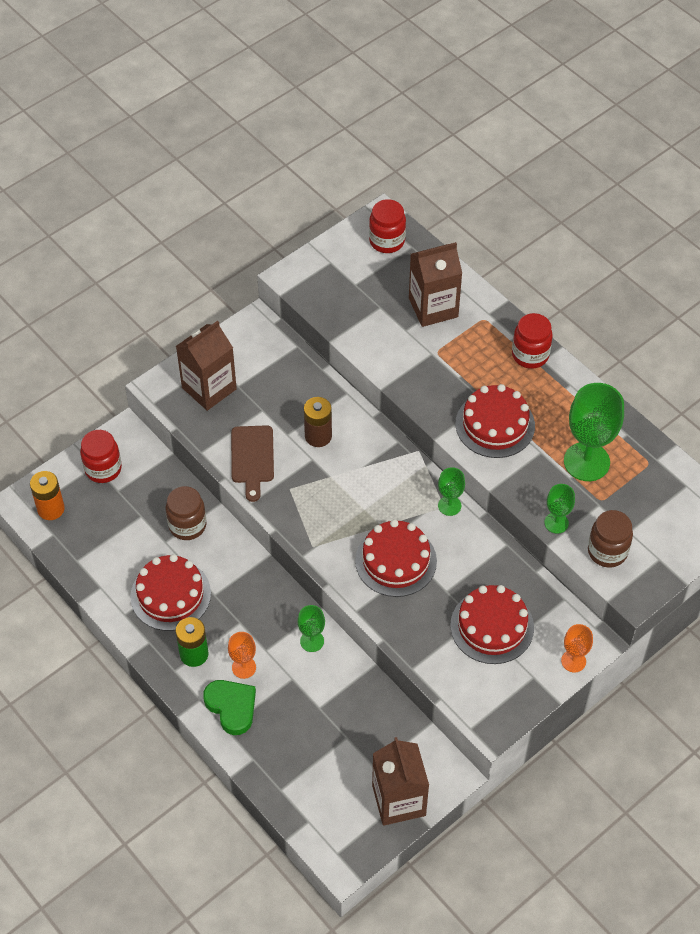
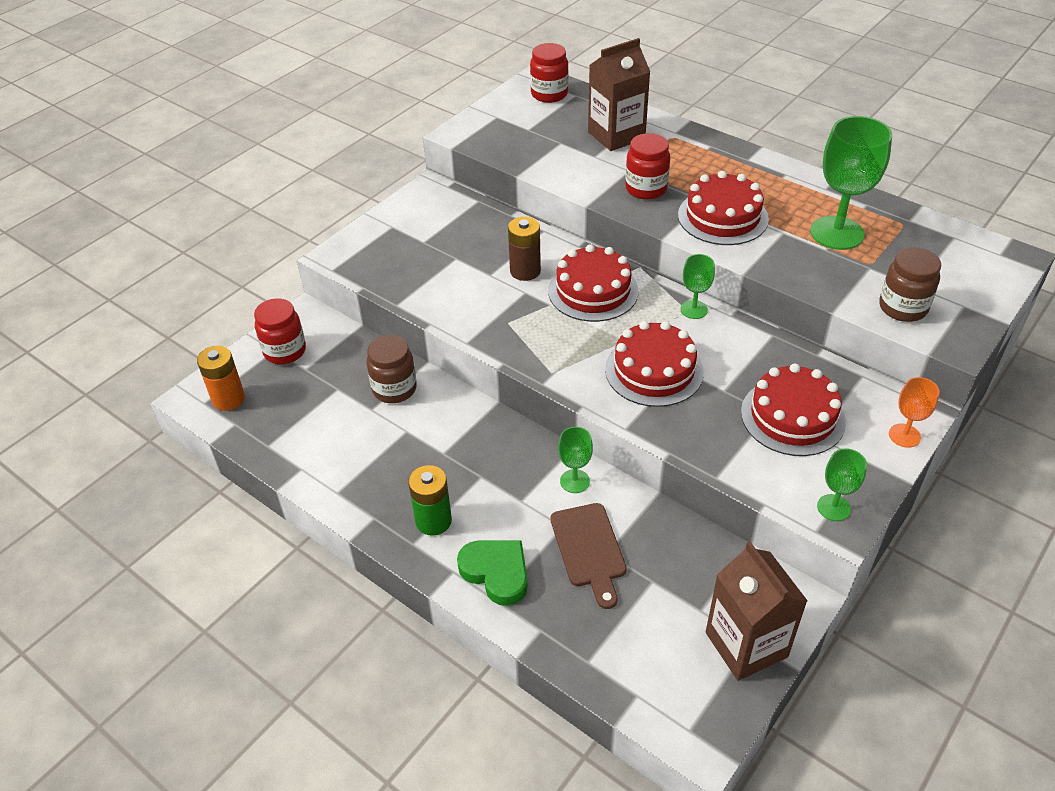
camera: 10 degrees left, 10 degrees down
red cake [130,554,211,631] -> red cake moved to [548,244,639,322]
brown carton [176,321,237,411] -> none
orange goblet [228,632,256,679] -> none
brown cutting board [231,425,274,502] -> brown cutting board moved to [551,503,627,609]
red jar [512,313,553,369] -> red jar moved to [625,133,670,200]
green goblet [544,484,575,534] -> green goblet moved to [817,448,867,521]

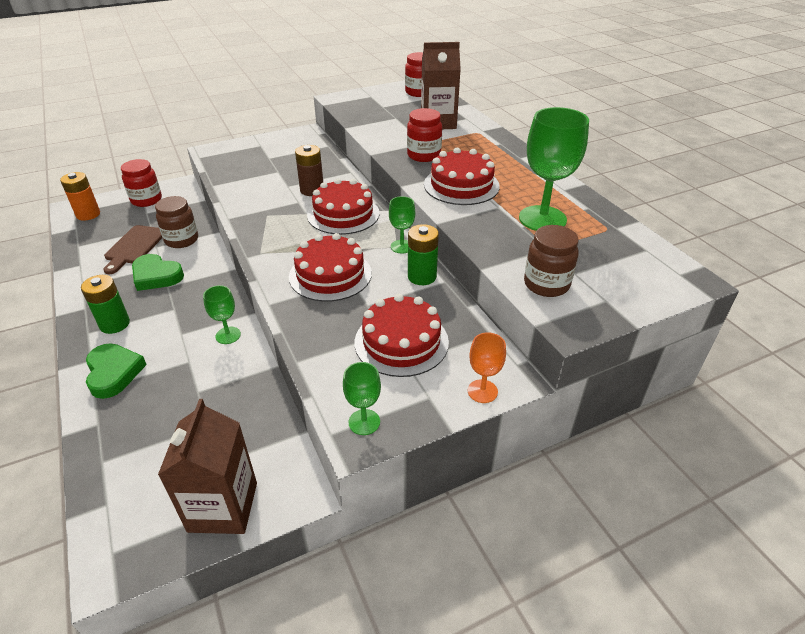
camera: 25 degrees right, 5 degrees down
brown cutting board [551,503,627,609] -> brown cutting board moved to [103,225,162,274]
none -> green heart [132,254,184,291]
none -> green battery [408,224,439,285]

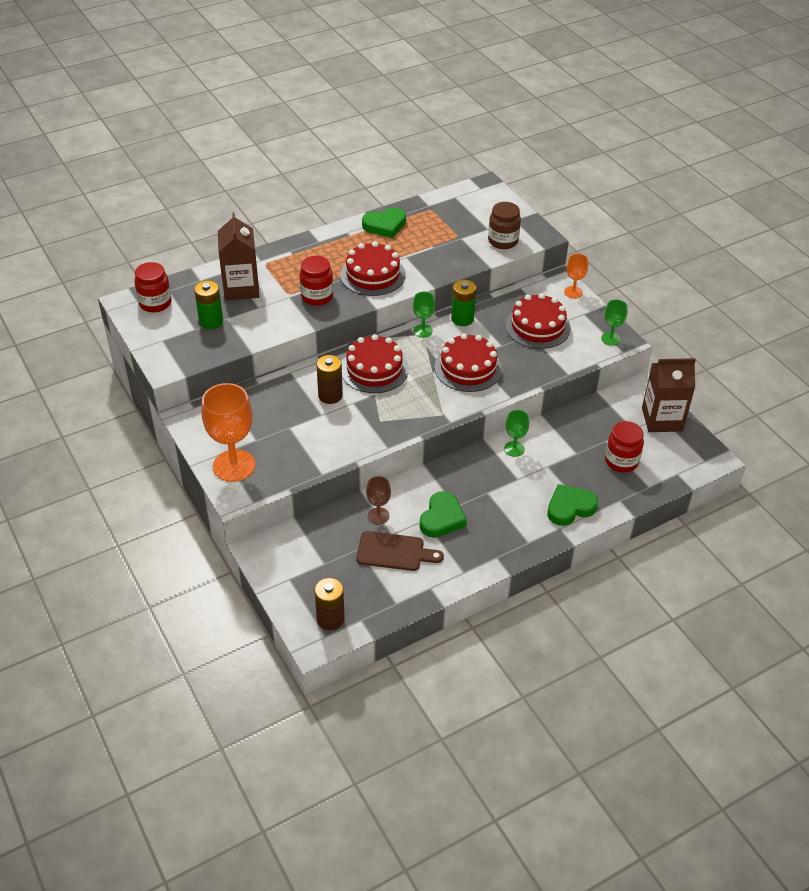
camera: 95 degrees left, 5 degrees up
orange battery [60,172,100,221] -> brown battery [315,578,345,630]
green battery [81,275,130,334] -> green battery moved to [194,281,223,330]
red jar [121,159,162,207] -> red jar moved to [605,421,644,473]
brown jar [155,196,198,248] -> brown goblet [366,476,391,525]
green goblet [519,107,589,231] -> none
none -> orange goblet [201,383,255,482]
none -> green heart [362,207,406,238]

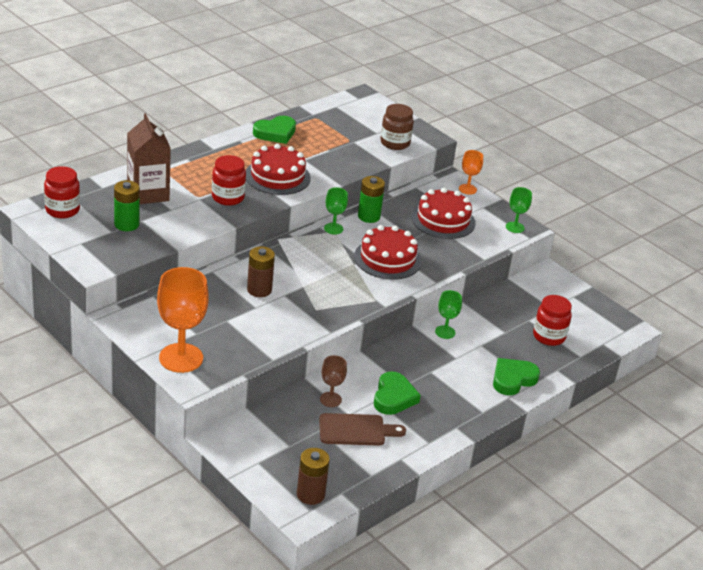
camera: 15 degrees left, 10 degrees down
red cake [342,334,409,393] -> none
brown carton [642,358,696,432] -> none

